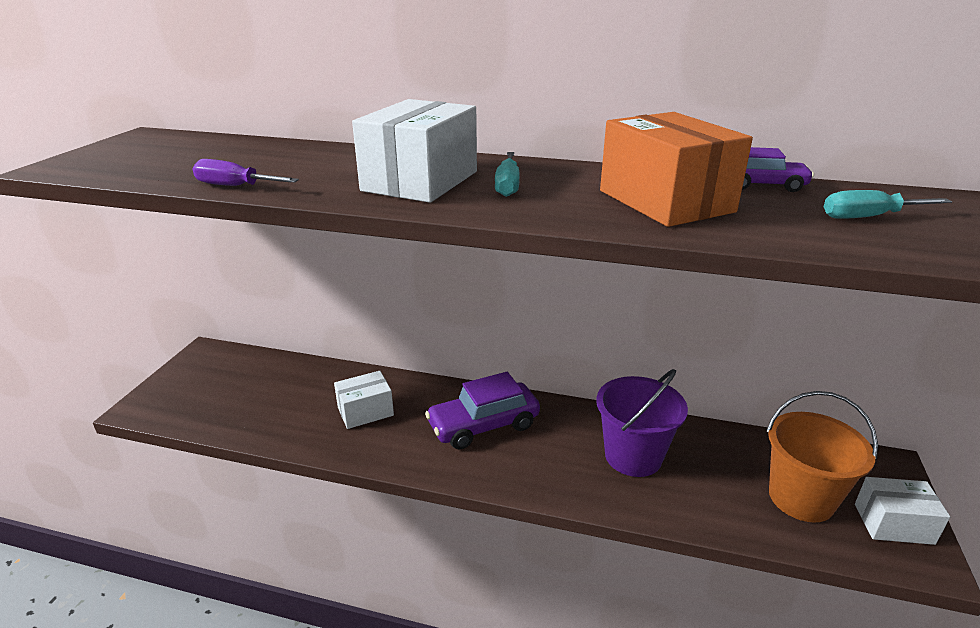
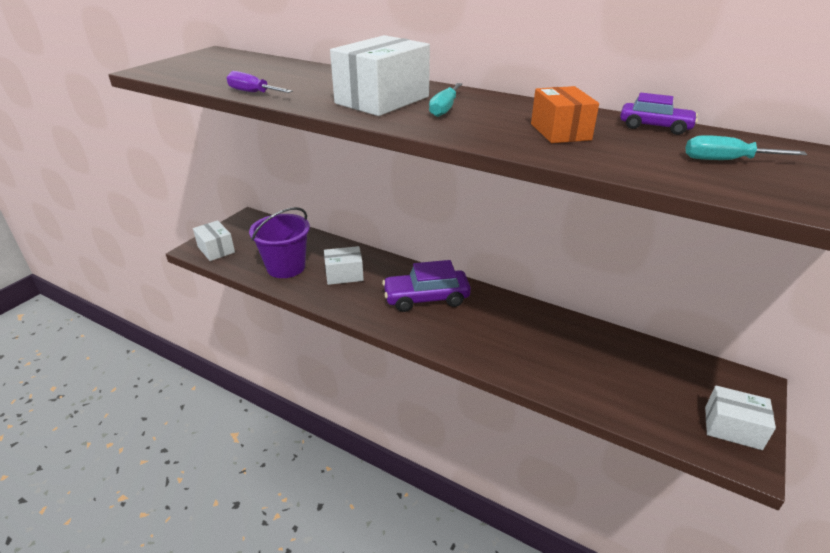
camera: 15 degrees right, 5 degrees up
purple bucket [596,369,688,477] -> purple bucket moved to [249,207,310,278]
orange box [600,112,753,227] -> orange box [531,86,599,143], size x0.62
orange bucket [766,391,878,522] -> none
none -> white box [193,220,235,261]

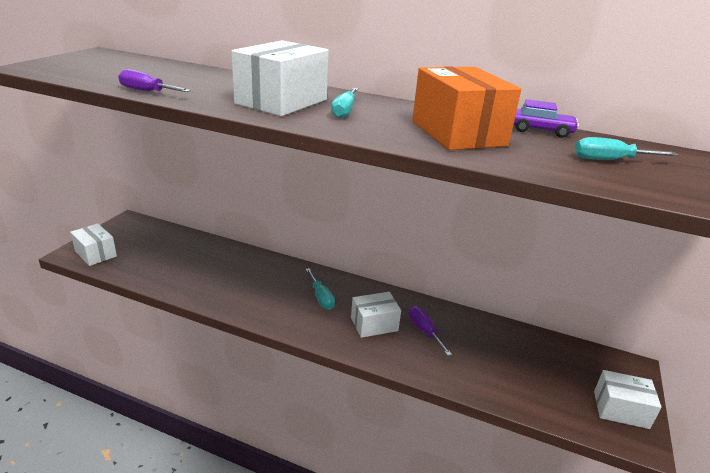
camera: 10 degrees left, 5 degrees down
purple bucket [249,207,310,278] -> none
white box [324,246,364,285] -> white box moved to [351,292,401,338]
purple car [382,260,471,312] -> turquoise screwdriver [306,268,335,310]
orange box [531,86,599,143] -> orange box [412,66,521,150], size x1.62
none -> purple screwdriver [409,306,452,356]

